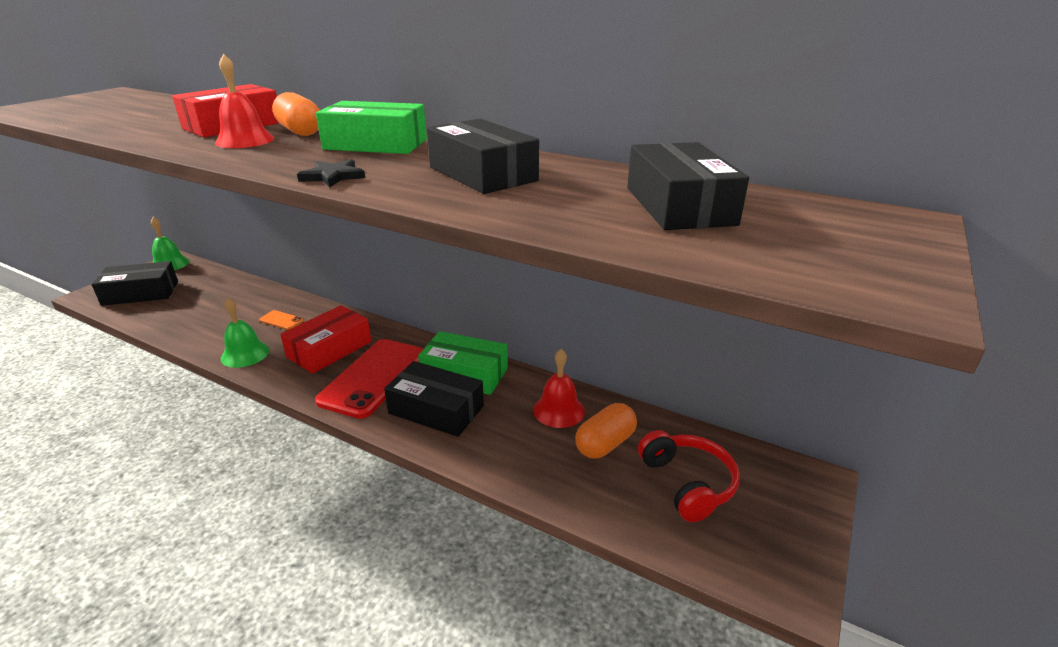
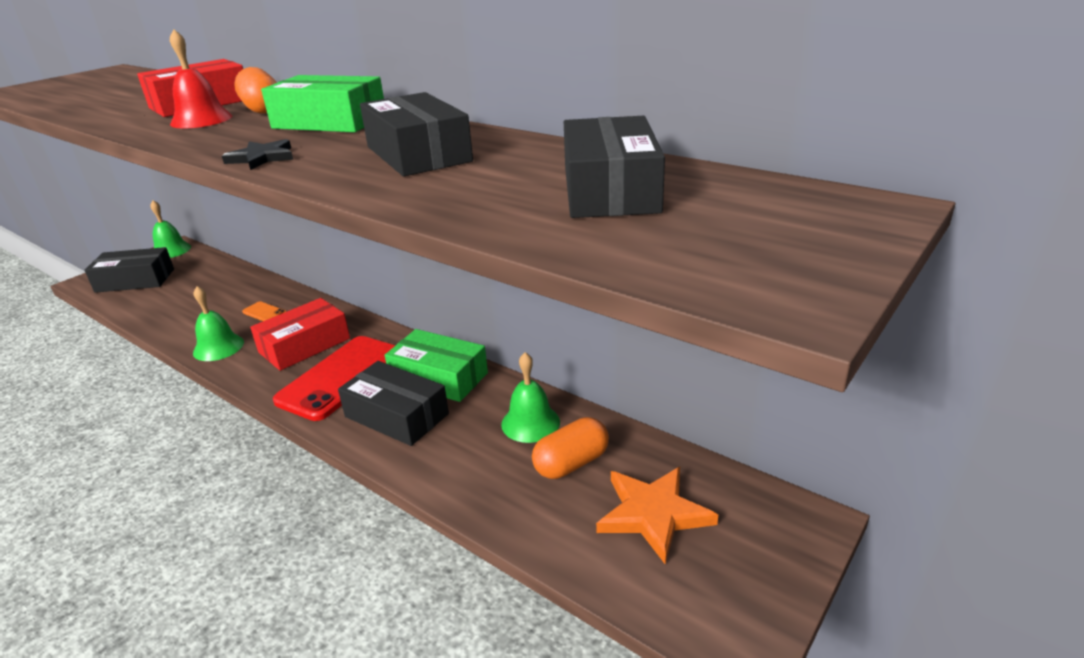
camera: 10 degrees right, 0 degrees up
red bell [533,349,585,428] -> green bell [501,352,560,443]
red headphones [638,430,740,522] -> orange star [596,467,718,564]

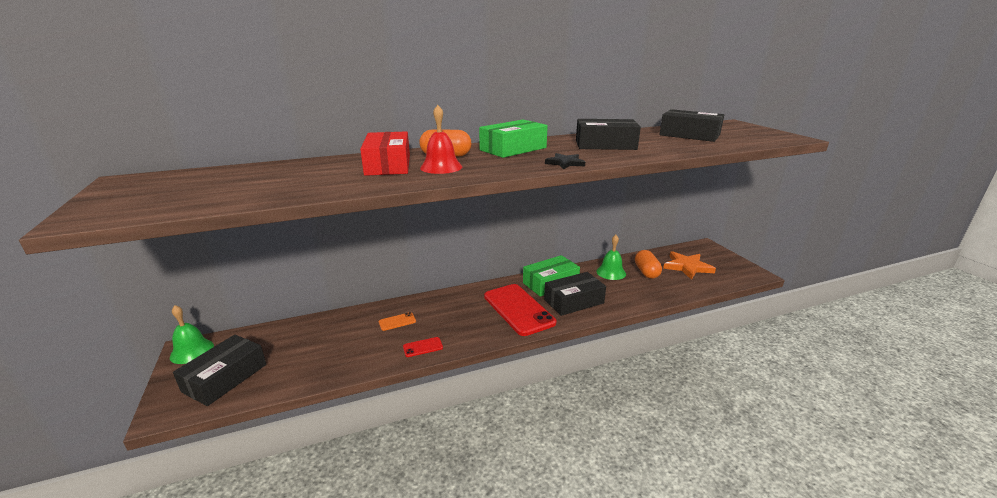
camera: 60 degrees left, 5 degrees down
green bell [193,286,244,361] -> red phone [403,337,443,357]
red box [250,298,350,371] -> none

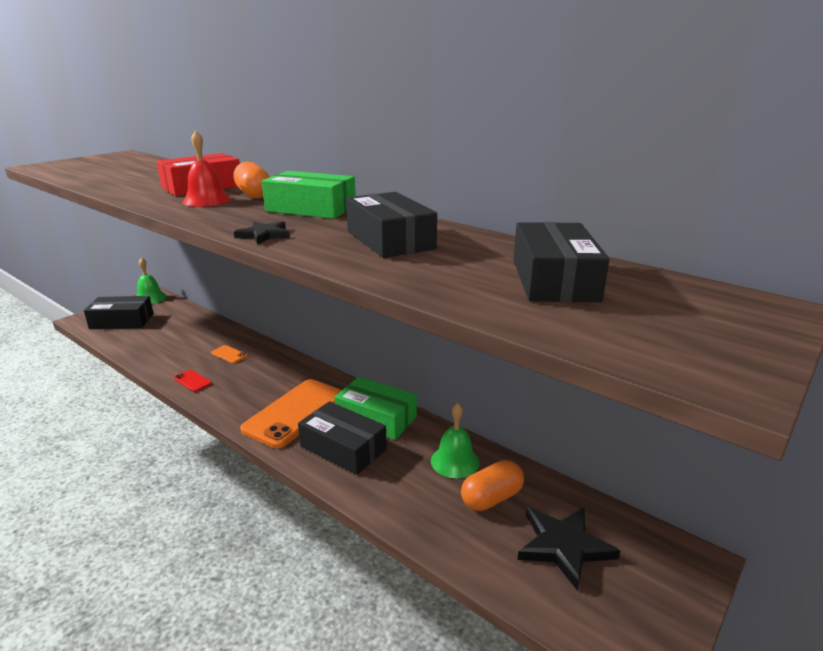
camera: 60 degrees right, 0 degrees up
red phone [484,284,556,336] -> orange phone [240,379,342,448]
orange star [663,251,716,280] -> black star [517,507,620,591]

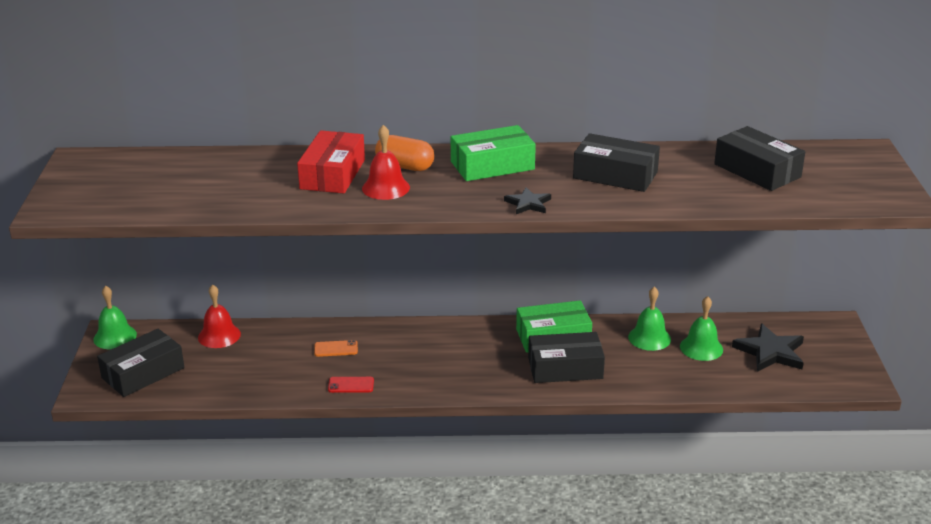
camera: 40 degrees left, 5 degrees up
orange phone [240,379,342,448] -> none
orange capsule [461,460,524,511] -> green bell [680,296,723,361]
none -> red bell [198,284,241,348]

